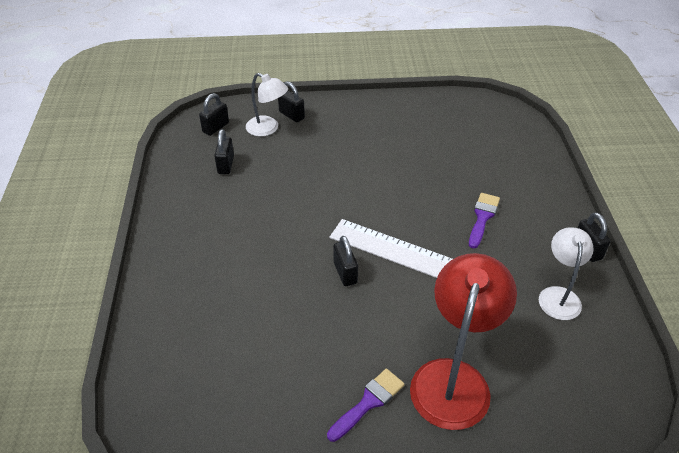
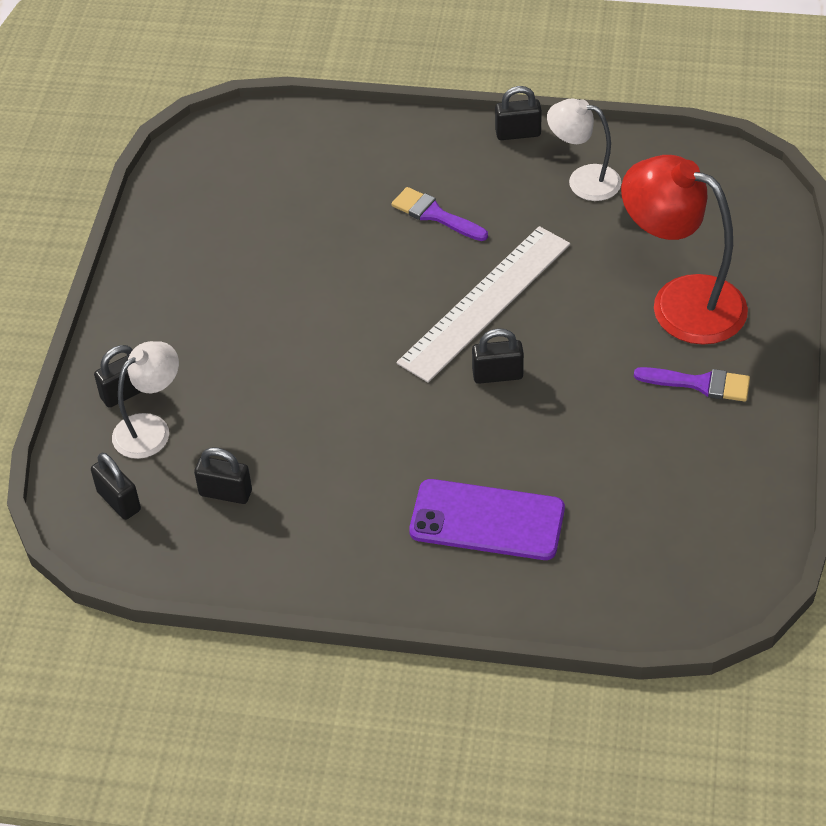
camera: 75 degrees left, 5 degrees up
purple brush [327,369,405,442] -> purple brush turned 135 degrees clockwise [634,367,750,402]
none -> purple phone [409,479,565,560]

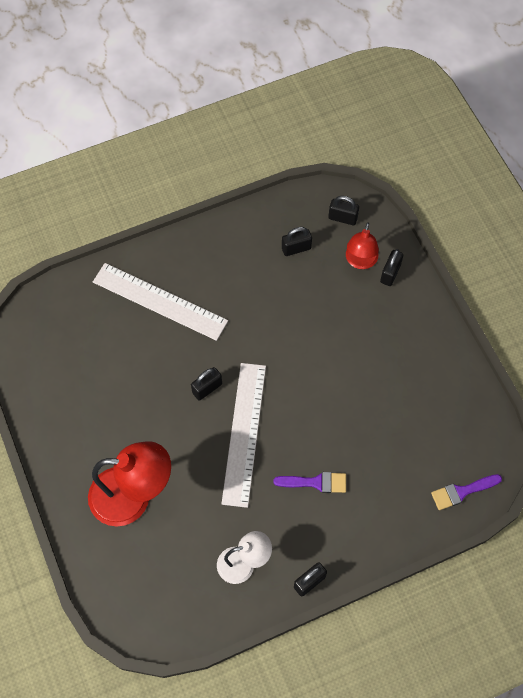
camera: 145 degrees right, 15 degrees up
white lamp [112,341,179,459] -> red lamp [346,223,379,269]
purple phone [409,479,565,560] -> white ruler [93,263,228,341]
purple brush [634,367,750,402] -> purple brush moved to [431,474,502,510]

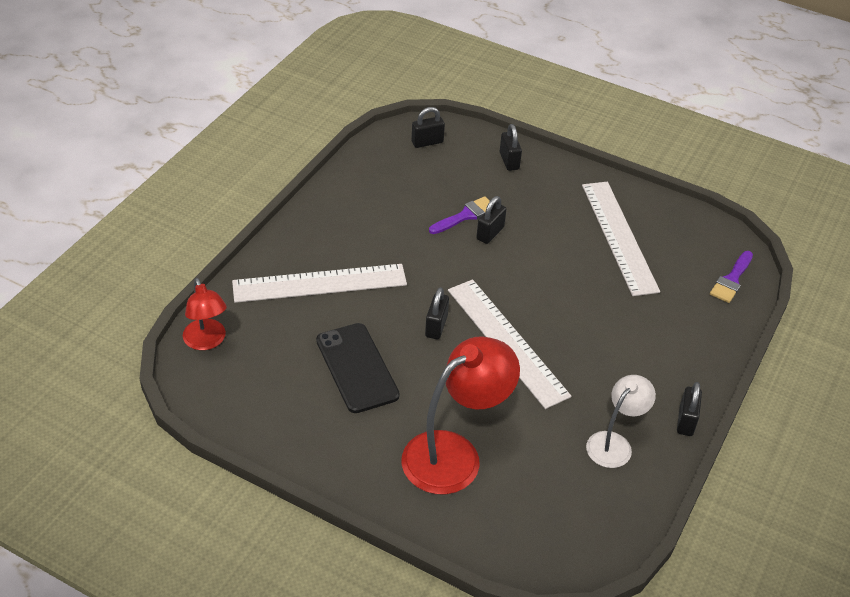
camera: 40 degrees left, 20 degrees down
purple brush [273,472,346,493] -> purple brush moved to [429,196,490,234]
black padlock [282,227,312,256] -> black padlock moved to [476,196,507,244]
red lamp [346,223,379,269] -> red lamp moved to [183,278,227,350]
none -> black phone [316,323,400,413]
none -> white ruler [582,182,660,296]

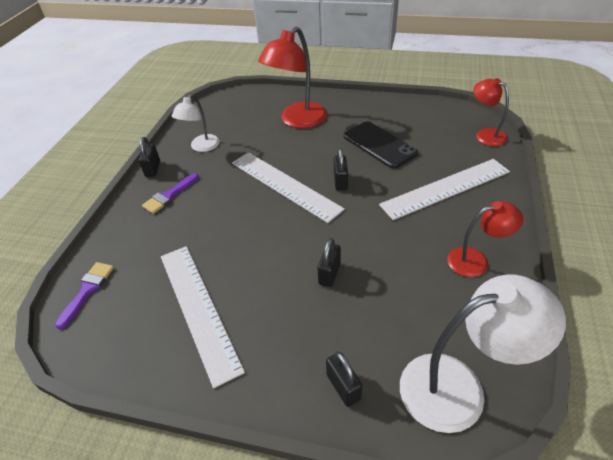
camera: 170 degrees right, 0 degrees up
black padlock [411,107,445,148] -> white lamp [400,275,566,433]
purple brush [429,196,490,234] -> purple brush moved to [142,173,199,214]
none -> red lamp [447,201,523,277]

